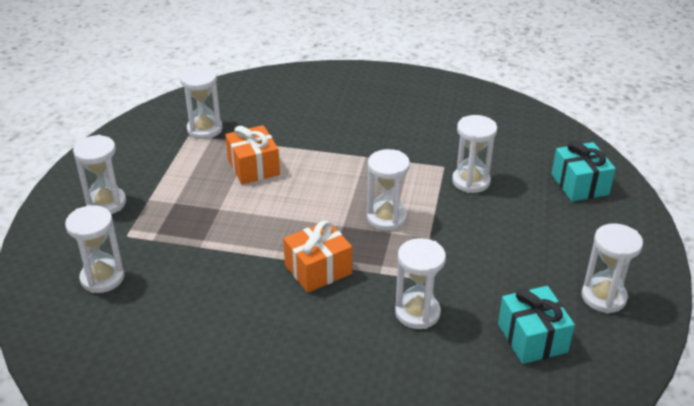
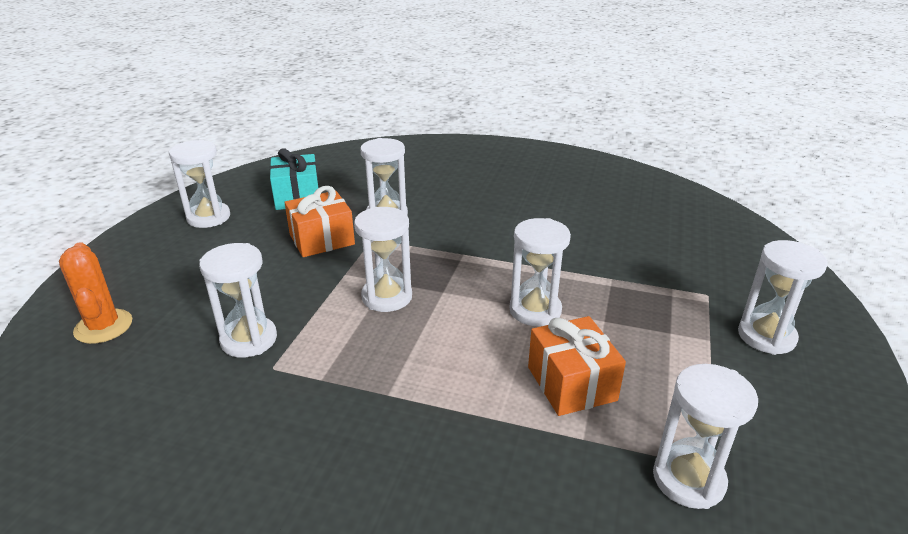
camera: 175 degrees left, 5 degrees down
white hourglass [65,205,125,293] -> white hourglass moved to [510,218,571,326]
orange gift [283,220,352,293] -> orange gift moved to [285,186,355,257]
turquoise gift [551,141,616,201] -> orange cactus [59,242,132,344]

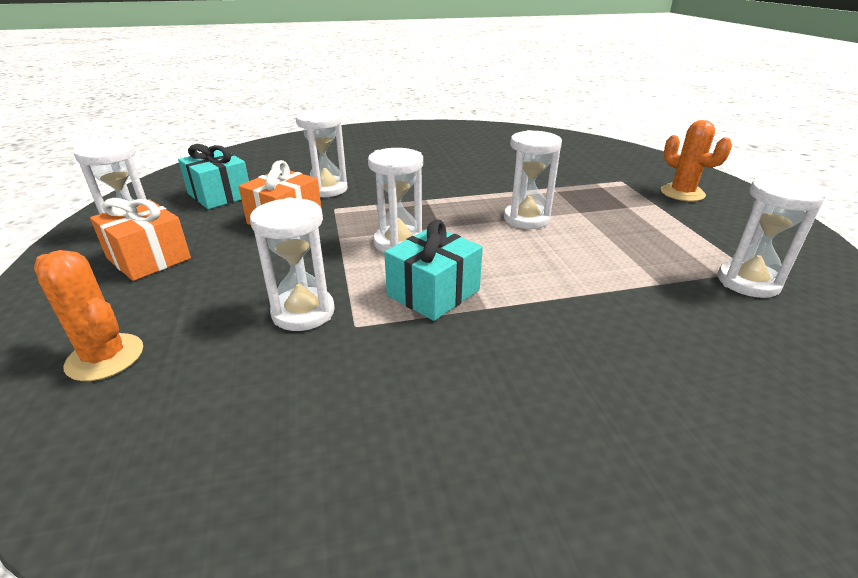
camera: 30 degrees left, 0 degrees up
orange gift [528,316,626,416] -> orange gift moved to [90,198,191,281]
white hourglass [738,240,827,355] -> orange cactus [661,120,732,201]
none -> turquoise gift [384,220,483,321]

